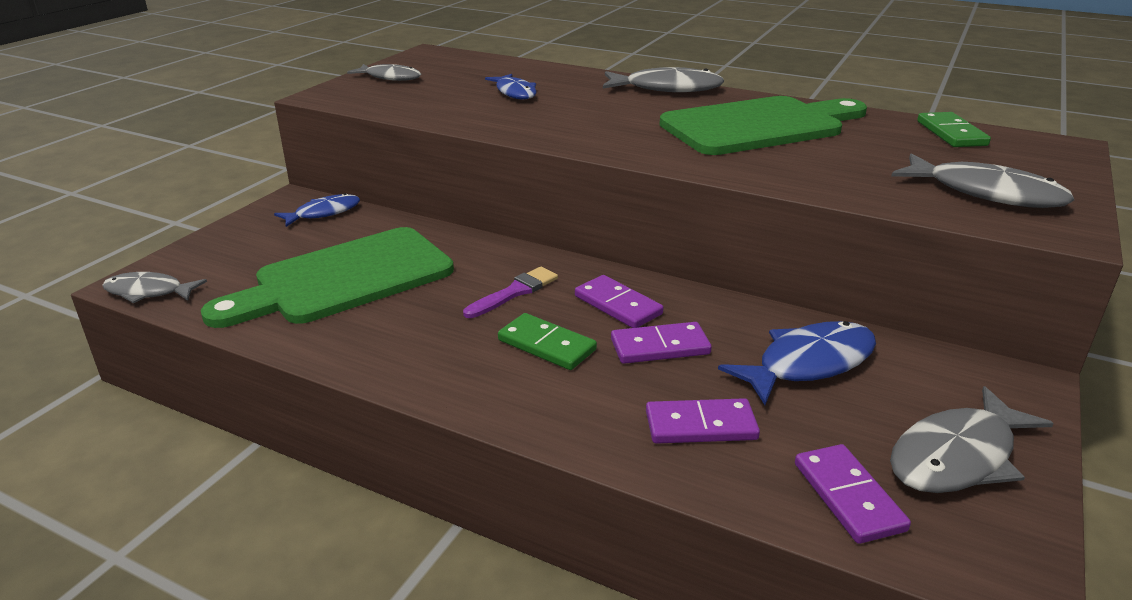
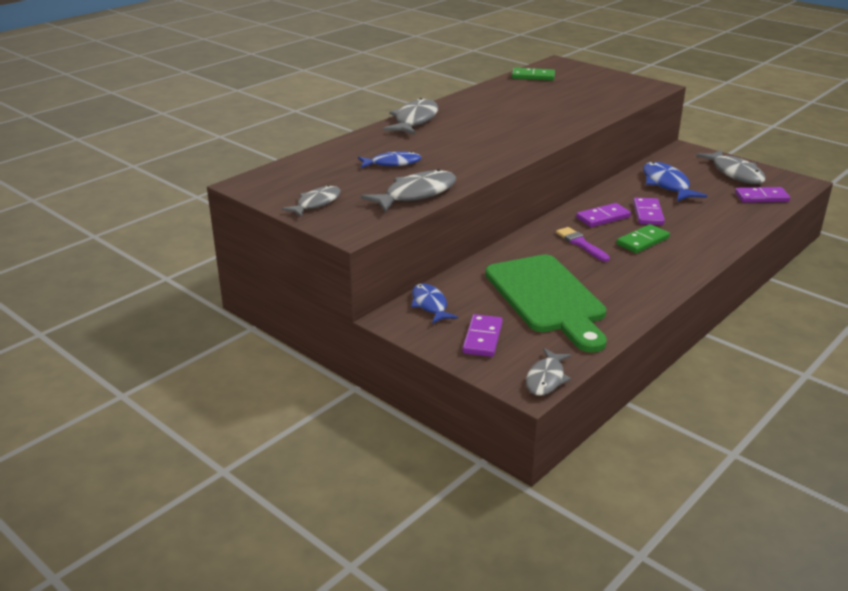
camera: 75 degrees left, 0 degrees up
purple domino [646,398,760,444] -> purple domino moved to [462,314,503,357]
green cutting board [660,96,867,155] -> none
grey fish [891,153,1074,208] -> grey fish moved to [361,169,456,212]

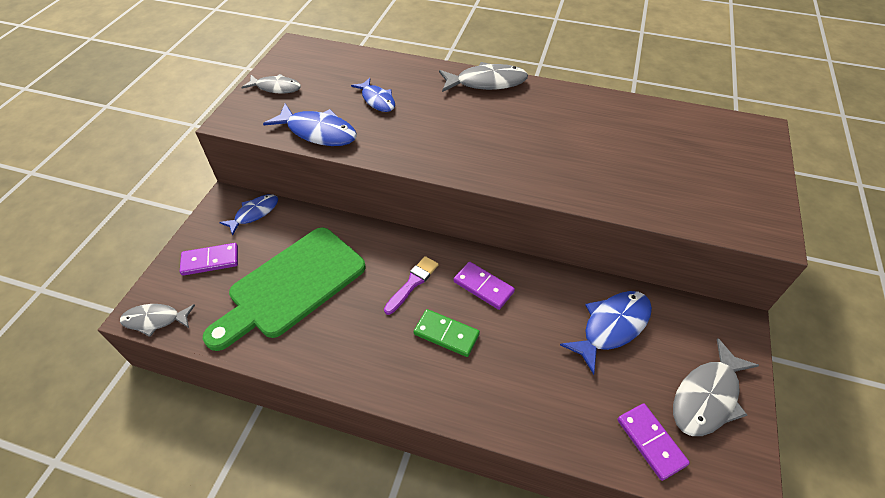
camera: 65 degrees right, 20 degrees up
grey fish [361,169,456,212] -> blue fish [263,104,357,146]
green domino [512,68,555,81] -> none
purple domino [633,198,665,225] -> none

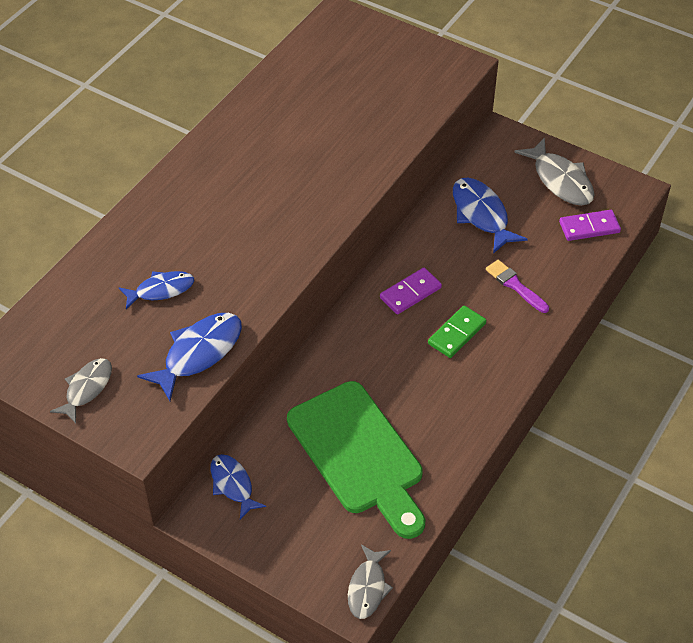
camera: 75 degrees left, 0 degrees up
purple domino [180,243,238,276] -> none
purple brush [384,256,438,315] -> purple brush moved to [486,260,549,313]
grey fish [439,62,528,92] -> none

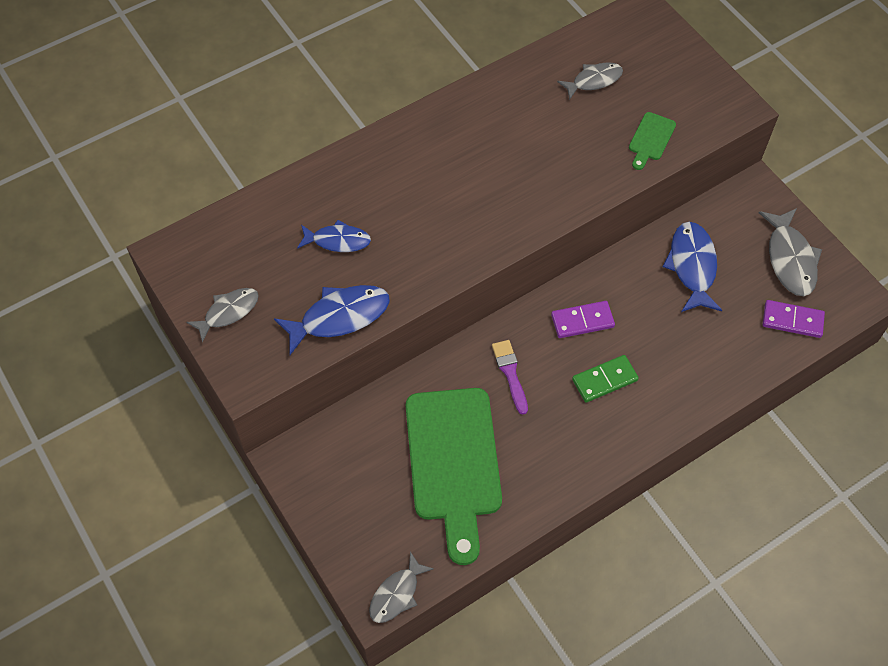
camera: 25 degrees right, 10 degrees up
blue fish [211,454,266,520] -> none
purple brush [486,260,549,313] -> purple brush moved to [492,340,528,415]
none -> grey fish [557,62,623,100]
none -> green cutting board [629,112,676,170]

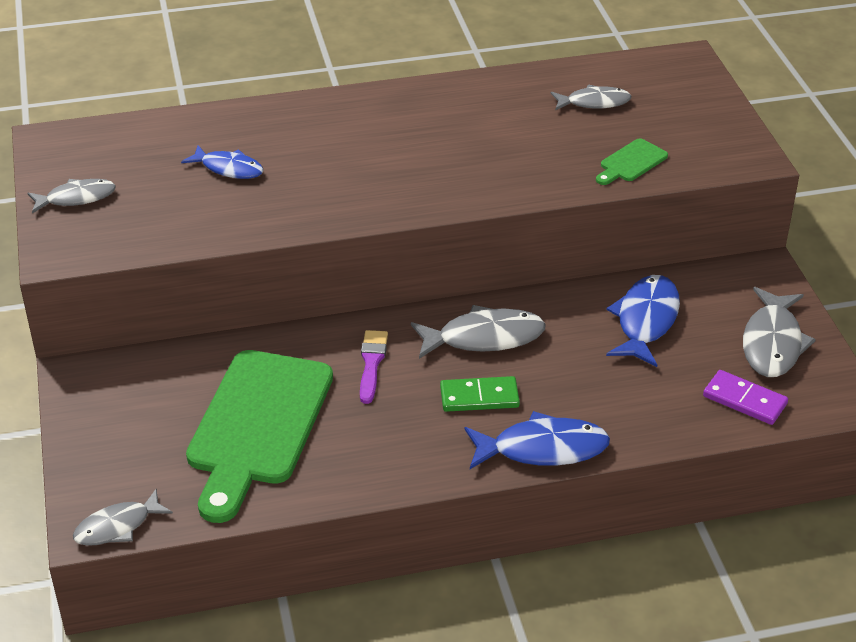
camera: 20 degrees right, 20 degrees down
blue fish [274,285,390,355] -> blue fish moved to [465,411,610,469]
purple domino [551,301,615,338] -> grey fish [411,305,546,359]

